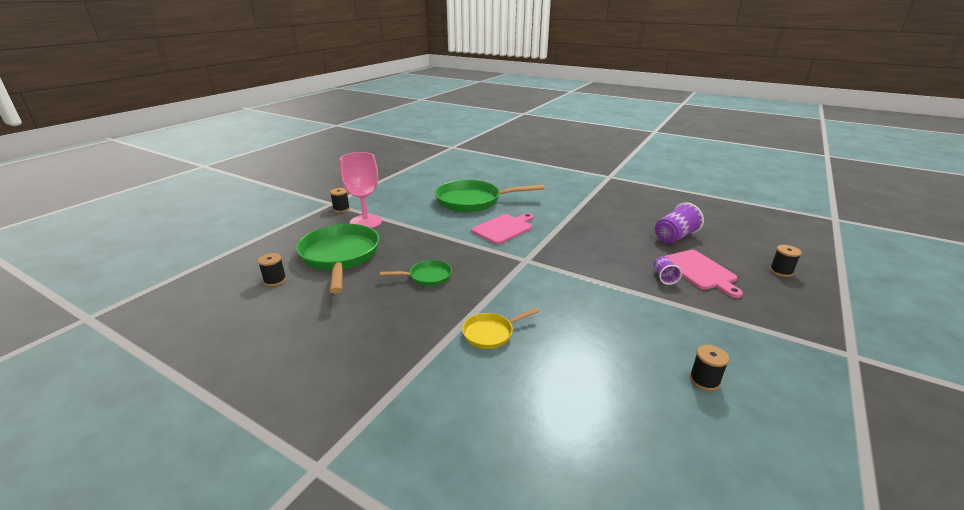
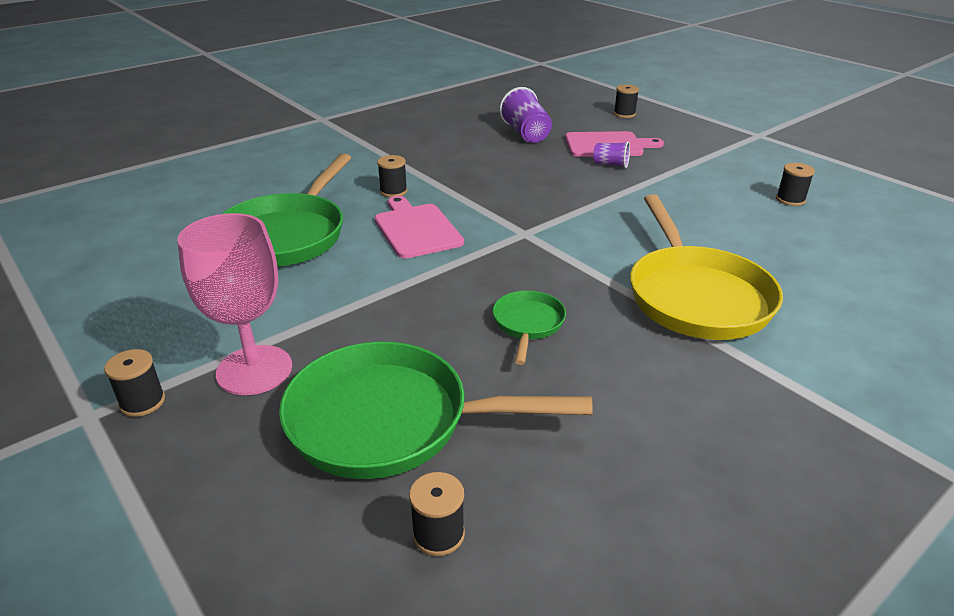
camera: 70 degrees left, 5 degrees up
yellow pan [462,308,540,349] -> yellow pan [630,194,783,340], size x2.06
none -> black spool [377,155,407,197]

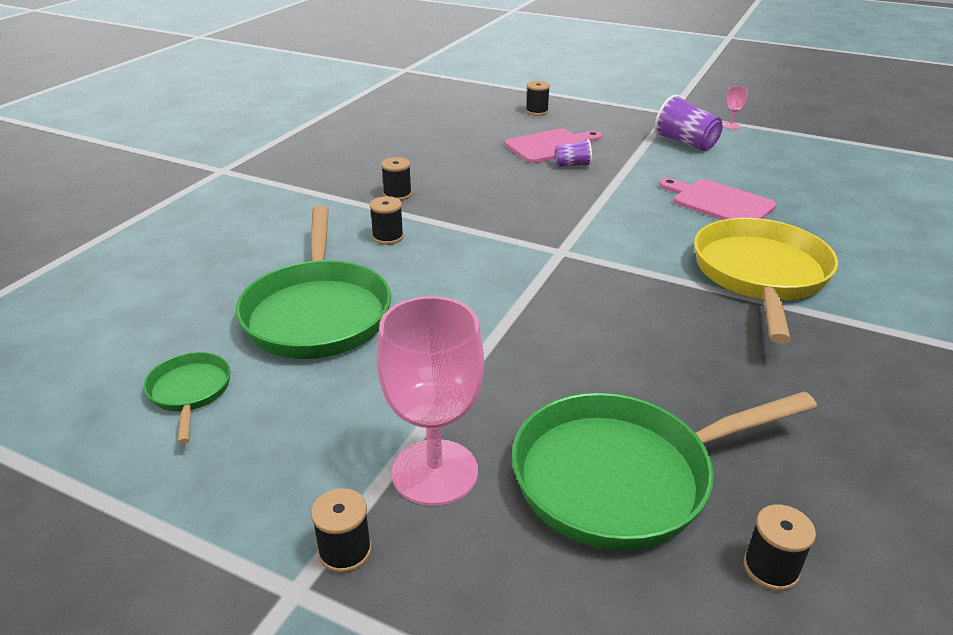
camera: 25 degrees left, 0 degrees up
pink cutting board [375,196,464,259] -> pink cutting board moved to [659,178,777,220]
green pan [493,291,566,365] -> green pan moved to [144,352,231,444]
purple cup [499,87,552,143] -> purple cup moved to [654,95,723,151]
yellow pan [630,194,783,340] -> yellow pan turned 135 degrees counterclockwise [694,218,838,344]
black spool [776,163,815,206] -> black spool moved to [381,157,412,200]
none -> pink goblet [722,86,748,129]

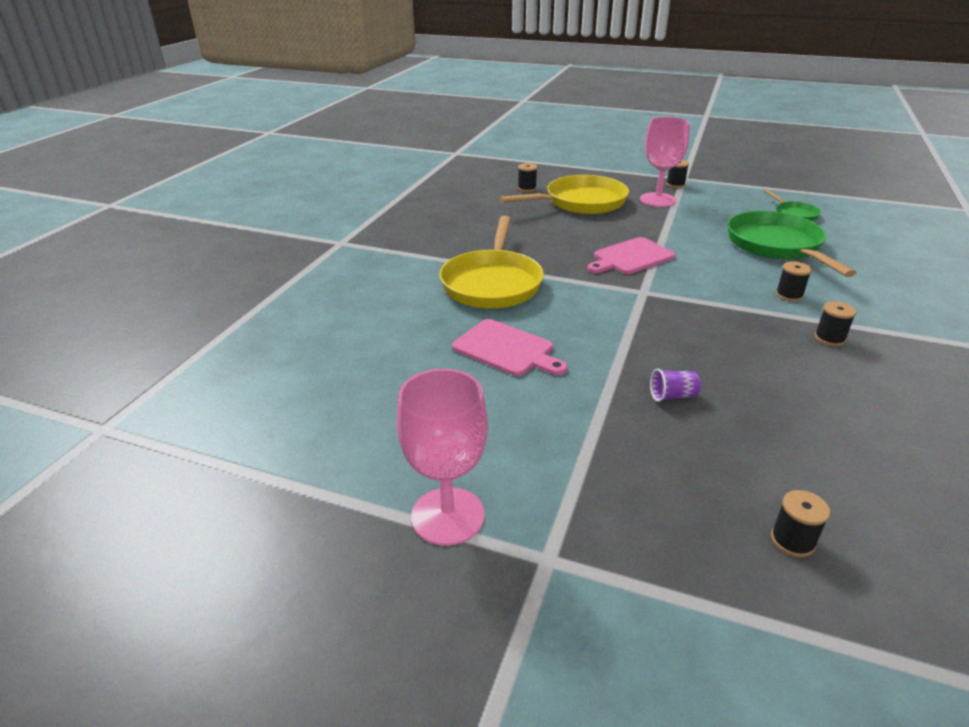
camera: 175 degrees right, 0 degrees up
pink cutting board [505,129,601,163] -> pink cutting board moved to [587,237,676,274]
green pan [512,391,817,550] -> yellow pan [499,175,629,214]
purple cup [654,95,723,151] -> none
pink goblet [722,86,748,129] -> pink goblet [397,368,488,546], size x2.44

